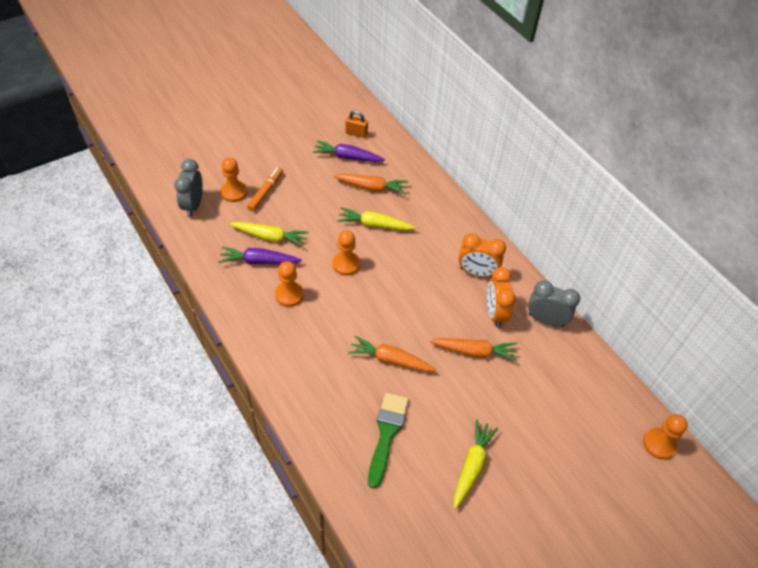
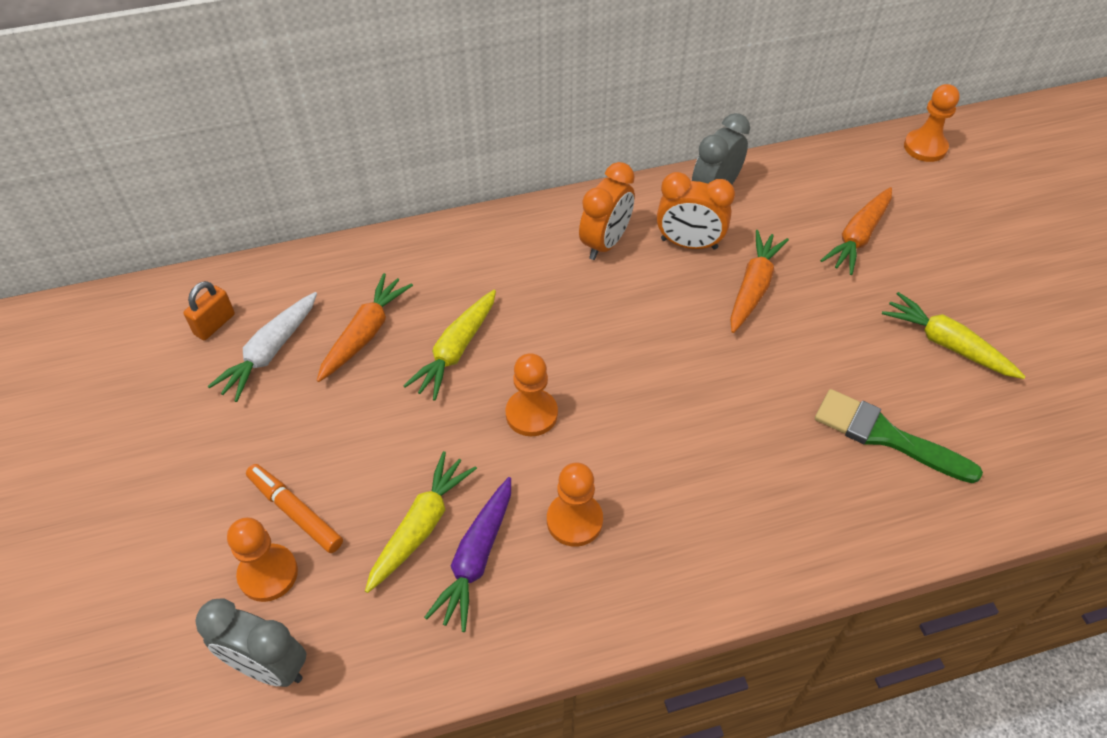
camera: 70 degrees left, 0 degrees up
purple carrot [313,140,385,162] -> white carrot [207,292,317,402]
orange carrot [348,336,437,372] -> orange carrot moved to [820,187,892,275]

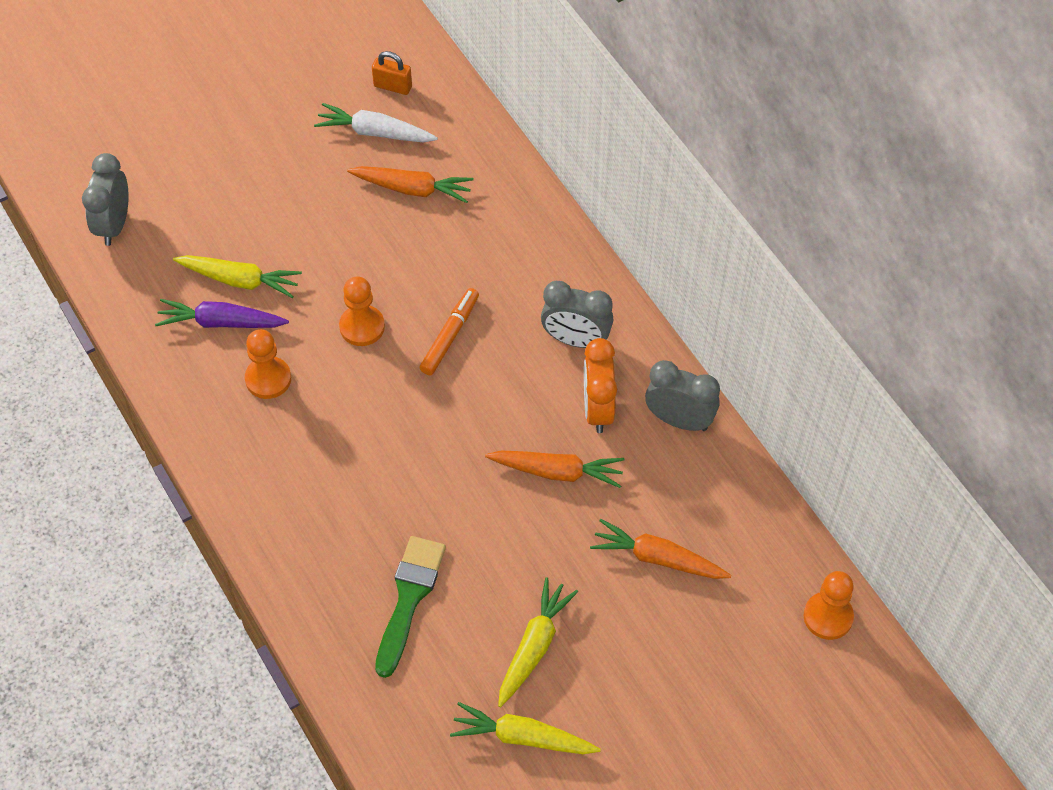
camera: 75 degrees right, 5 degrees up
orange pawn [227,517,298,602] -> none
orange marker [246,464,343,553] -> orange marker moved to [420,288,479,375]
yellow carrot [403,290,496,401] -> yellow carrot moved to [450,702,601,754]
orange clock [579,162,635,260] -> grey clock [541,281,614,348]

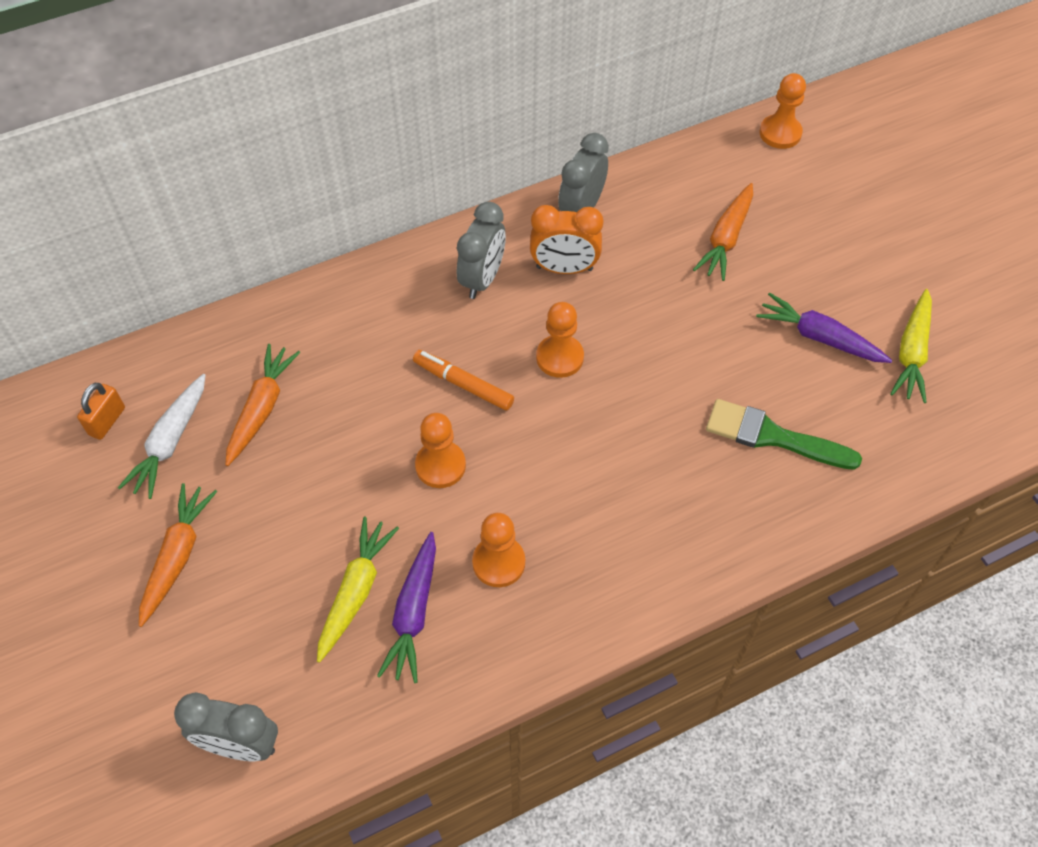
camera: 85 degrees left, 0 degrees up
orange carrot [485,450,625,488] -> orange carrot moved to [139,483,217,627]
yellow carrot [498,577,578,707] -> purple carrot [756,292,892,363]
none -> orange pawn [536,302,584,378]

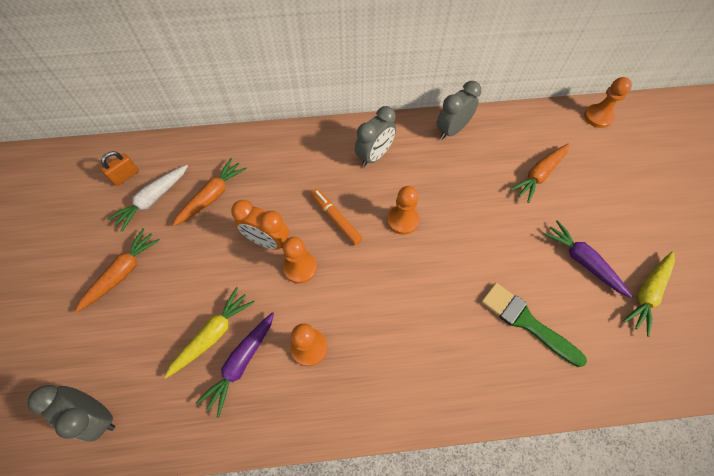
camera: 20 degrees right, 5 degrees up
orange clock [530,205,603,274] -> orange clock moved to [231,200,289,250]

